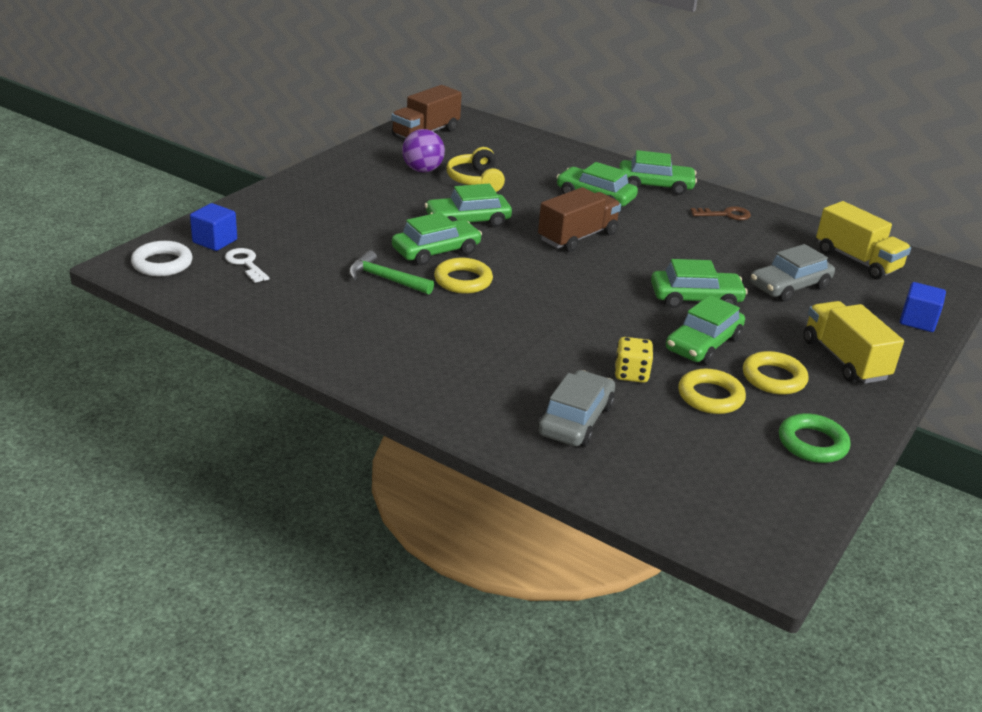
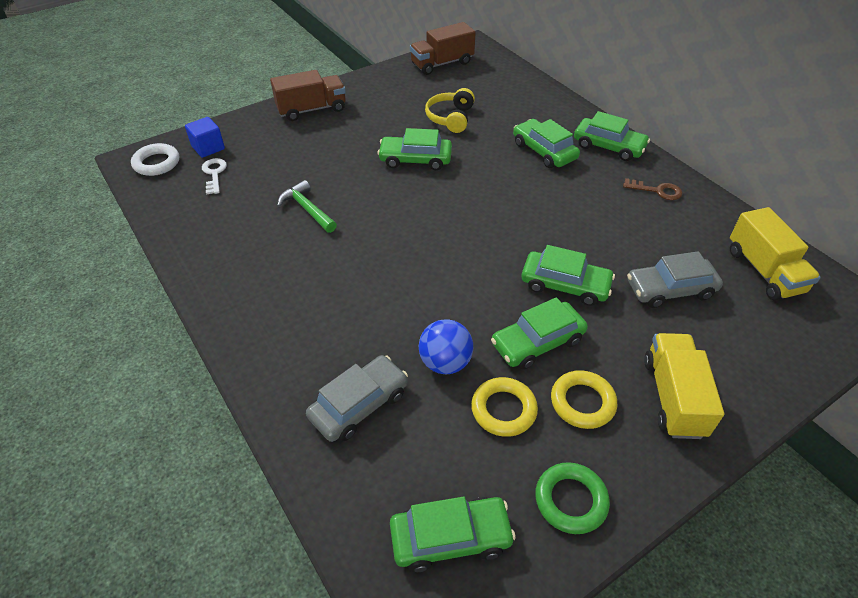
camera: 25 degrees right, 15 degrees up
green car [392,212,482,265] -> green car moved to [390,497,516,572]
purple ball [402,129,445,172] -> none
yellow ring [434,258,493,294] -> none
brown truck [538,187,621,252] -> brown truck moved to [270,70,346,121]
yellow dice [614,337,653,383] -> blue ball [419,319,473,374]
blue cube [900,282,946,332] -> none

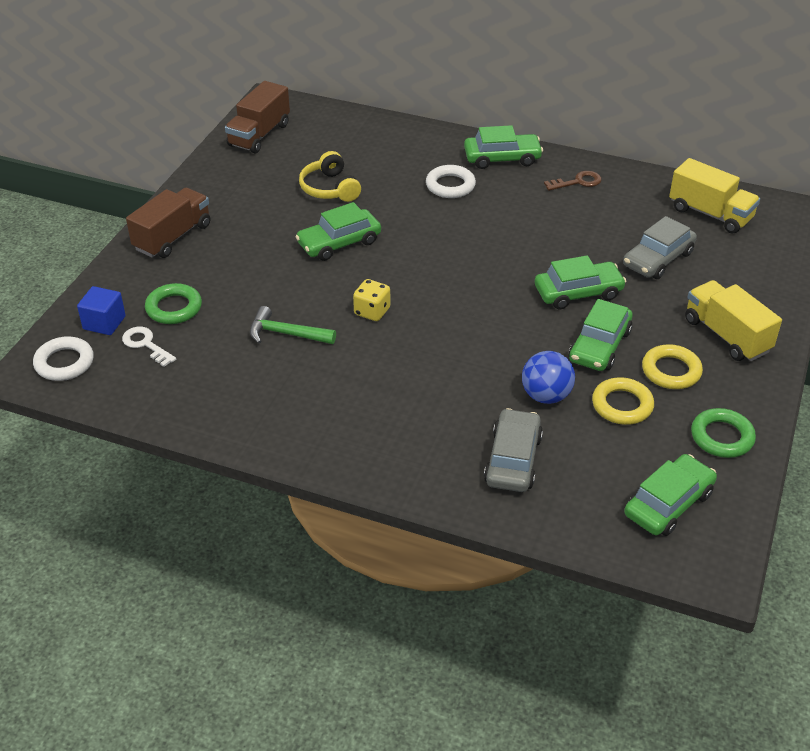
camera: 35 degrees left, 5 degrees down
green car [513,119,580,168] -> white ring [426,165,476,198]
none -> green ring [145,283,202,324]
none -> yellow dice [353,279,390,321]

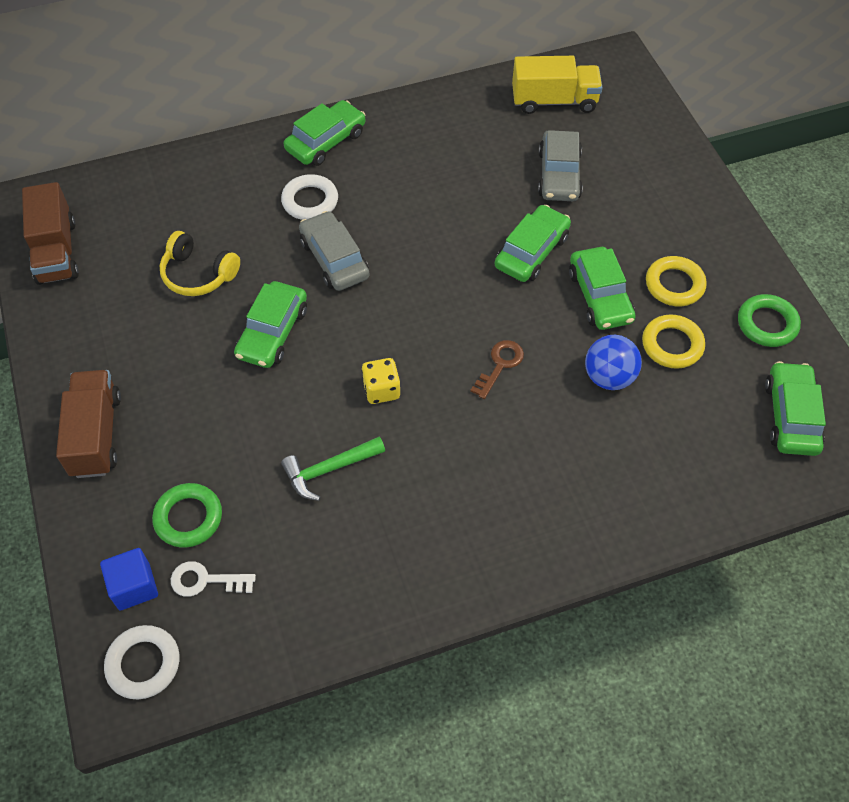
camera: 40 degrees left, 15 degrees up
grey car [484,408,543,492] -> grey car moved to [299,211,369,291]
brown key [544,171,601,191] -> brown key moved to [470,340,524,399]
yellow truck [685,280,782,361] -> none

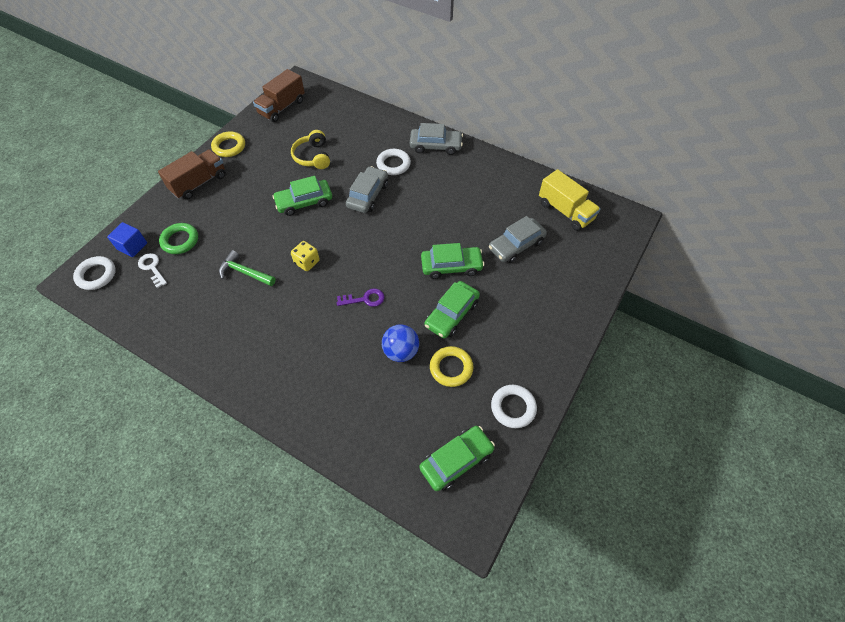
camera: 50 degrees right, 0 degrees up
green car [284,100,366,166] -> grey car [410,123,463,155]
brown key [470,340,524,399] -> purple key [337,288,384,307]
yellow ring [646,256,707,306] -> yellow ring moved to [211,131,245,157]
green ring [738,294,801,347] -> white ring [491,385,537,428]

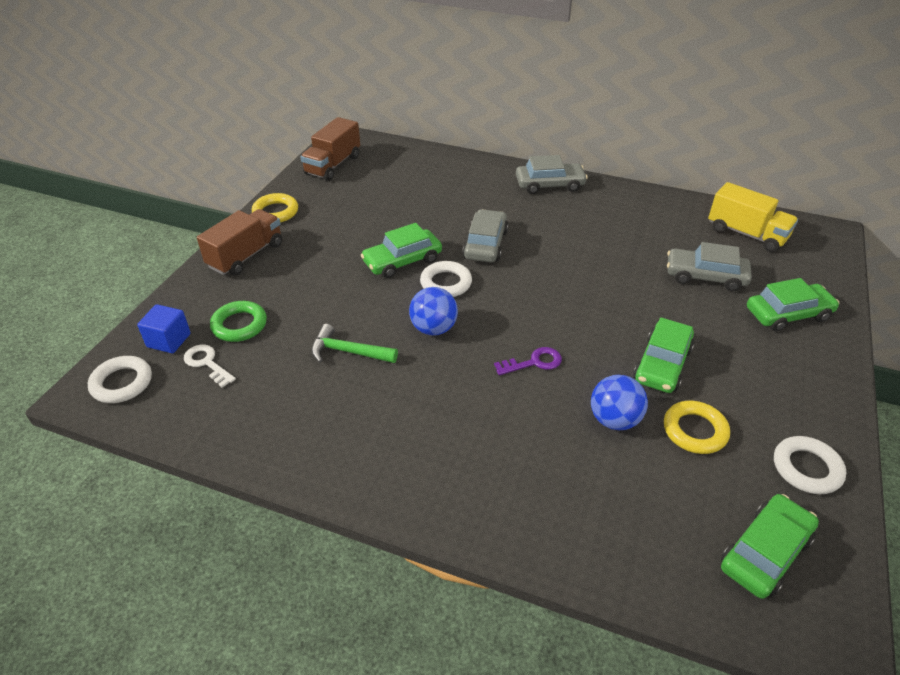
camera: 10 degrees left, 15 degrees down
yellow headphones [291,130,330,169] -> none
yellow dice [291,241,319,271] -> blue ball [409,287,458,336]
white ring [376,149,411,175] -> white ring moved to [420,261,472,297]
green car [421,243,484,279] -> green car moved to [747,278,839,331]
grey car [489,216,547,263] -> grey car turned 60 degrees clockwise [667,242,752,291]

